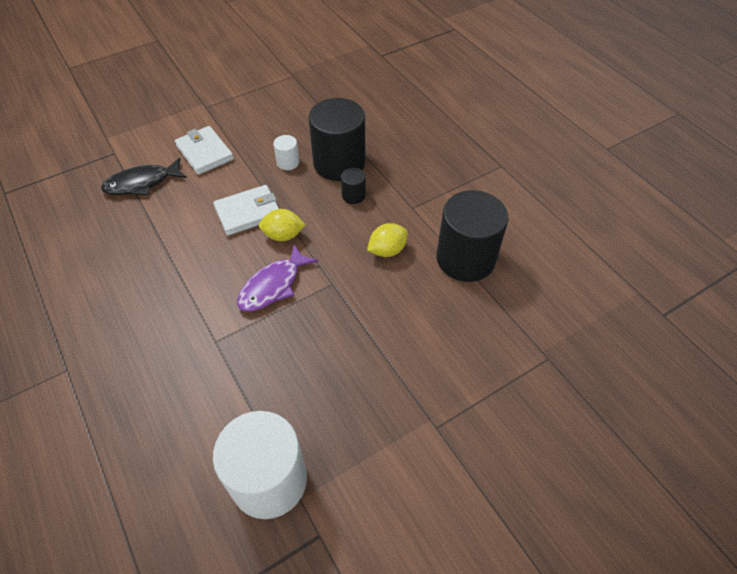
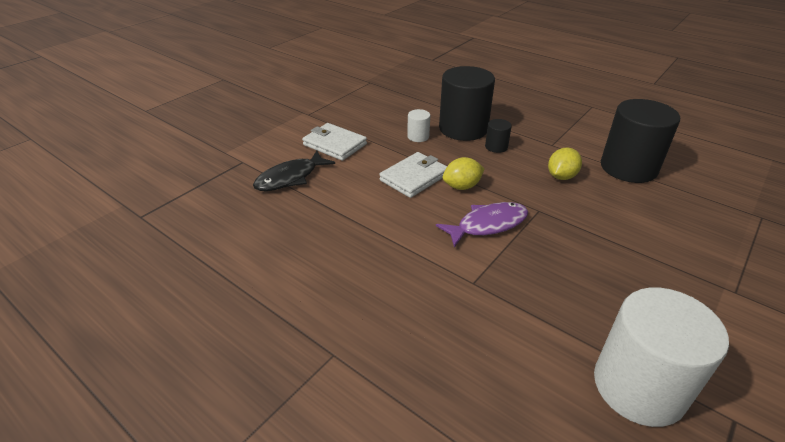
camera: 20 degrees left, 15 degrees down
purple fish [237,245,318,312] -> purple fish turned 135 degrees counterclockwise [436,202,528,248]

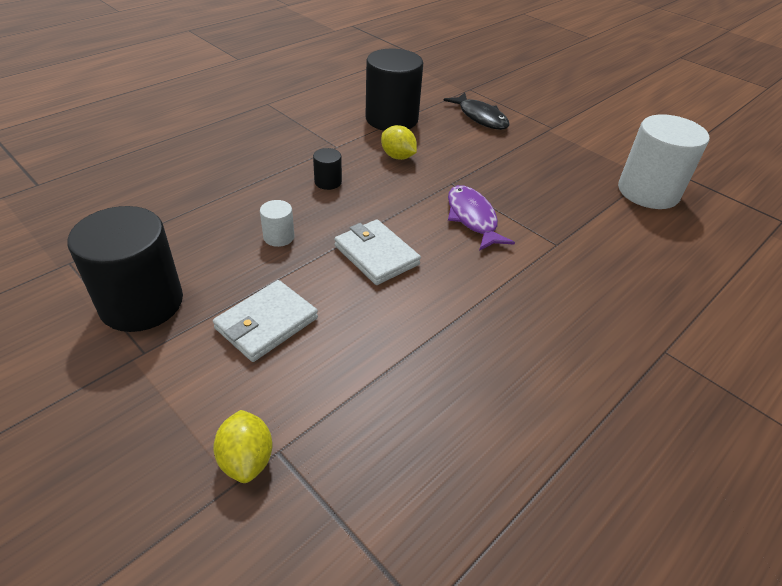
camera: 85 degrees left, 5 degrees up
black fish [253,151,335,191] -> black fish moved to [443,93,509,130]
black cylinder [439,66,495,141] -> black cylinder moved to [67,206,183,332]
yellow lemon [443,157,485,190] -> yellow lemon moved to [213,410,273,483]

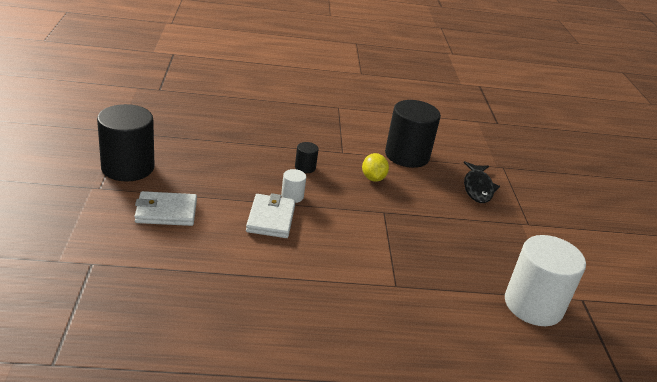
camera: 40 degrees right, 10 degrees down
yellow lemon [213,410,273,483] -> none
white cylinder [260,200,295,247] -> white cylinder moved to [281,169,306,203]
purple fish [448,185,515,251] -> none

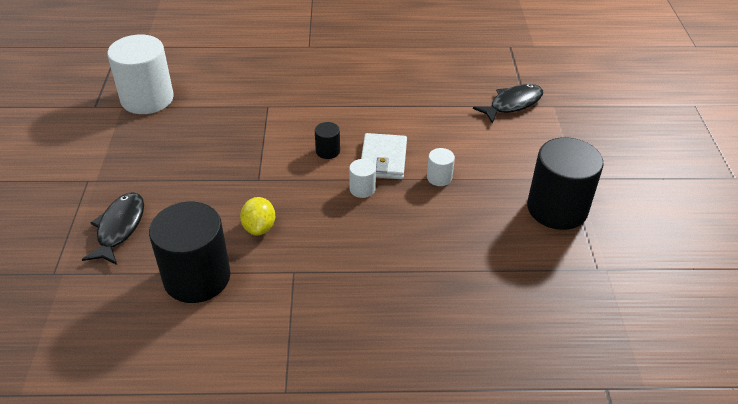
camera: 175 degrees left, 10 degrees up
white wallet [134,191,197,226] -> none
black cylinder [295,142,319,173] -> black cylinder moved to [315,122,340,159]
none -> white cylinder [427,148,455,186]
none -> black fish [473,84,543,124]

